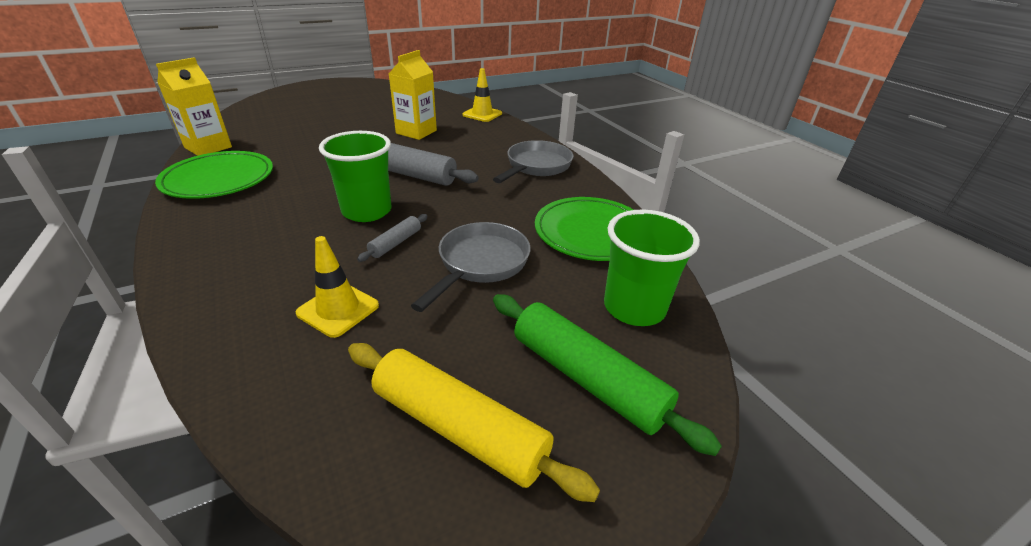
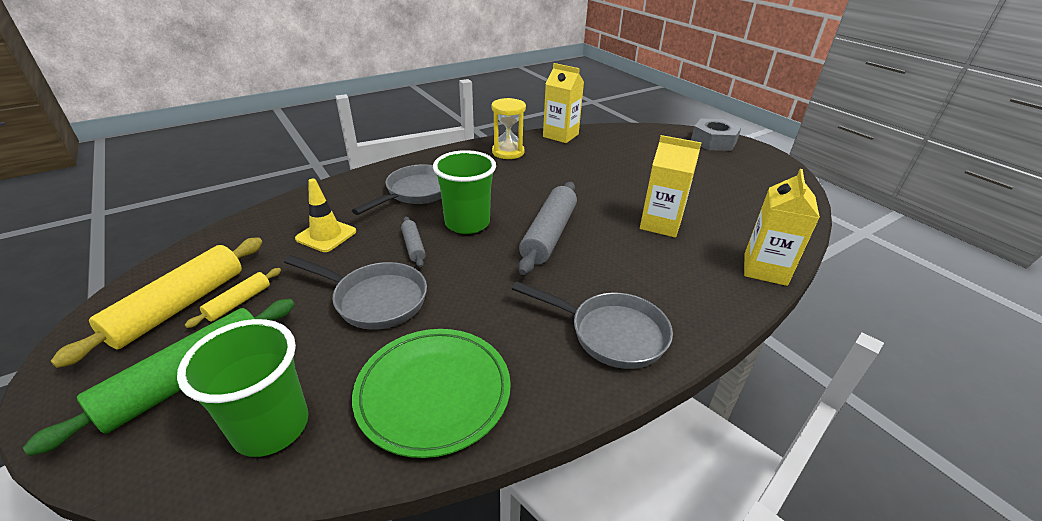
camera: 85 degrees right, 0 degrees up
green plate [155,151,273,199] -> yellow hourglass [491,98,526,159]
grey rolling pin [357,214,428,262] -> grey rolling pin turned 45 degrees clockwise [401,217,426,268]
yellow traffic cone [462,68,502,122] -> yellow carton [744,169,820,286]
none -> yellow rolling pin [185,268,281,328]
none -> grey pan [352,164,442,215]
none -> grey nut [691,118,741,151]

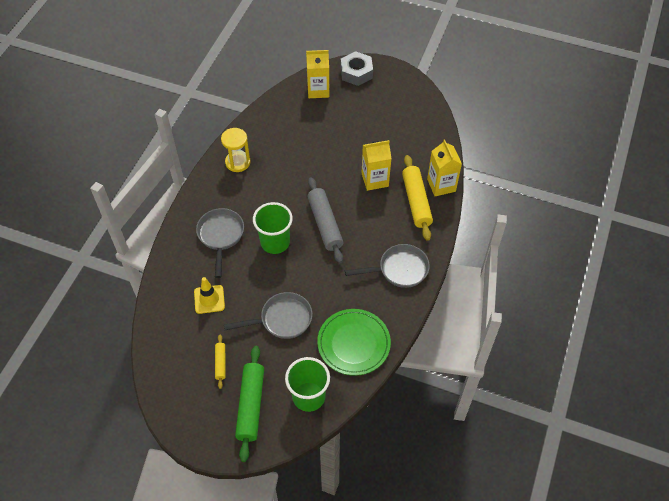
camera: 35 degrees left, 20 degrees up
yellow rolling pin [51,237,263,368] -> yellow rolling pin moved to [402,155,433,241]
grey rolling pin [401,217,426,268] -> none
yellow carton [543,63,584,143] -> yellow carton moved to [306,50,329,98]

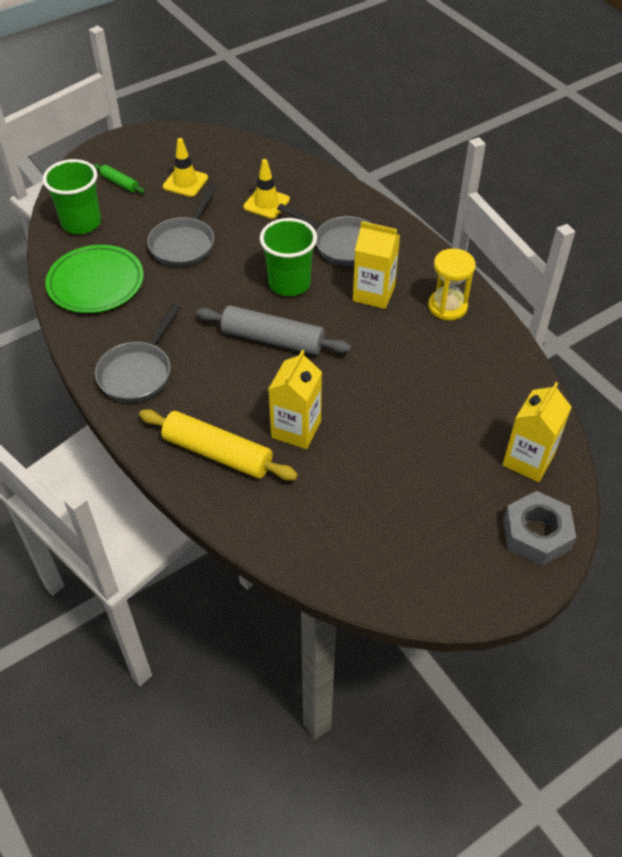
camera: 125 degrees right, 5 degrees down
yellow rolling pin [215,334,226,389] -> yellow traffic cone [163,138,208,197]
green rolling pin [235,346,264,462] -> green rolling pin [94,164,145,193], size x0.50
yellow carton [427,139,462,196] -> yellow carton moved to [353,221,400,309]

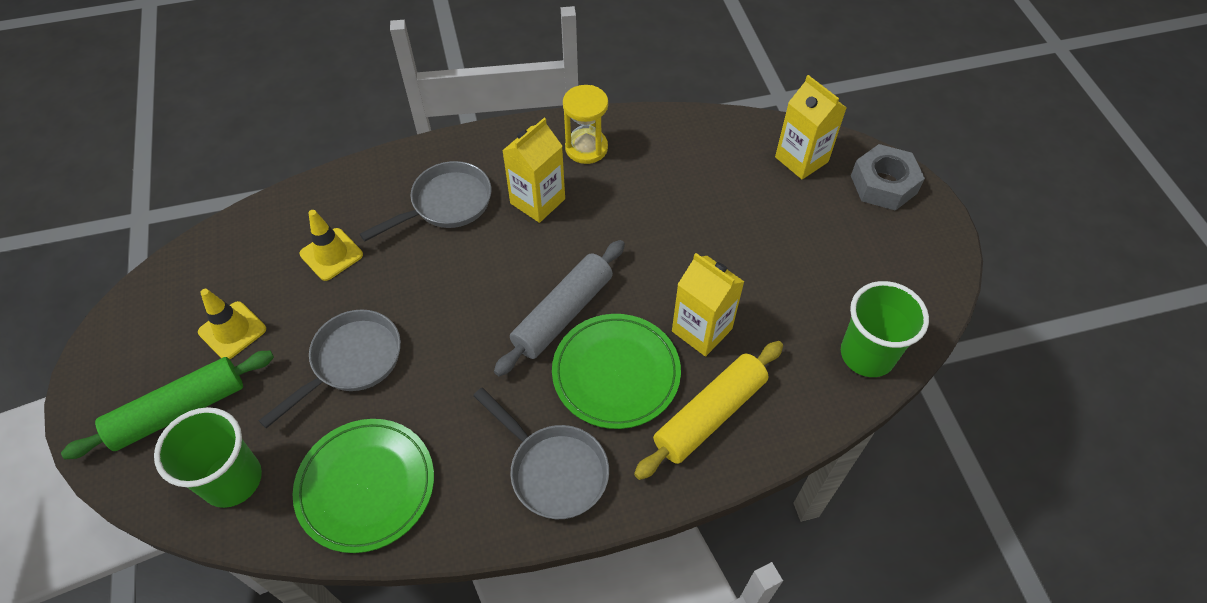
camera: 70 degrees left, 5 degrees up
green rolling pin [94,164,145,193] -> green rolling pin [61,351,274,459], size x2.00
grey pan [147,185,218,267] -> grey pan turned 90 degrees counterclockwise [259,309,401,428]
green cup [260,218,317,296] -> green cup moved to [841,281,929,377]
none -> green plate [552,314,681,429]

